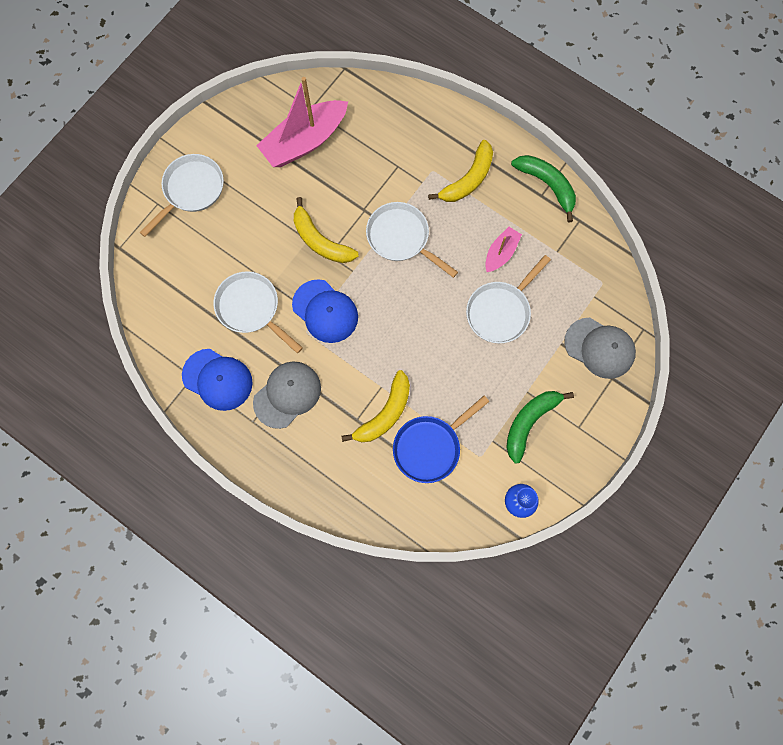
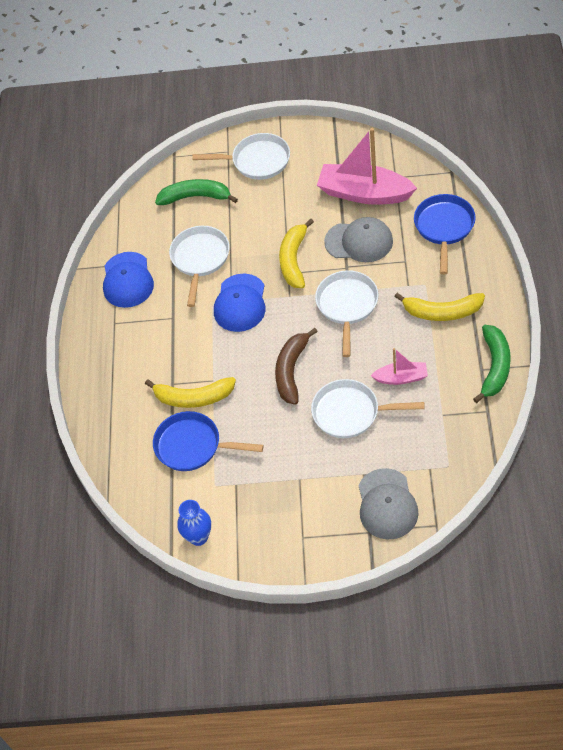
camera: 60 degrees right, 20 degrees down
grey cap [253,361,321,429] -> grey cap moved to [324,217,393,262]
green banana [506,391,574,464] -> green banana moved to [155,179,238,205]
none -> brown banana [275,328,318,405]
none -> blue pan [414,194,476,275]

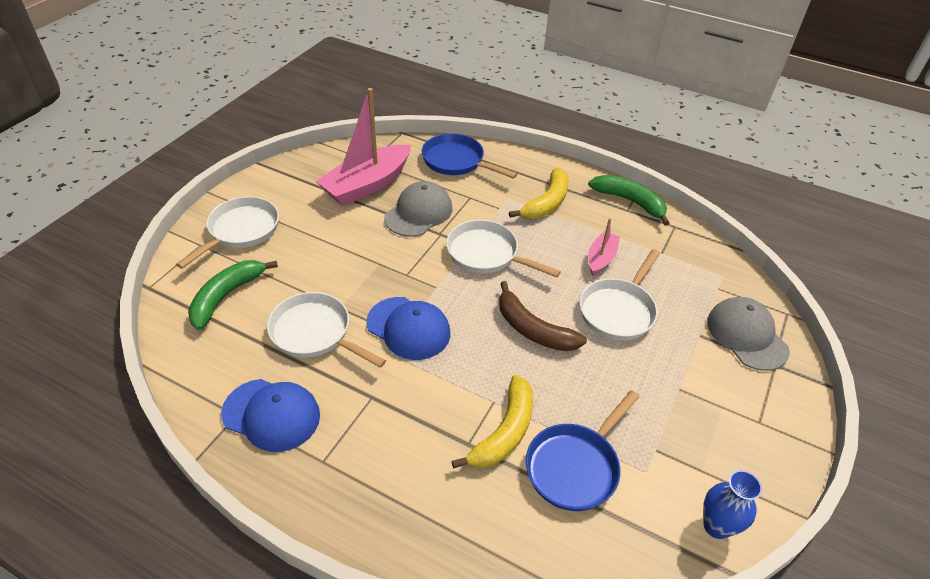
camera: 70 degrees left, 10 degrees down
yellow banana [279,219,314,288] -> none
grey cap [359,468,419,539] -> grey cap turned 135 degrees counterclockwise [707,297,790,371]

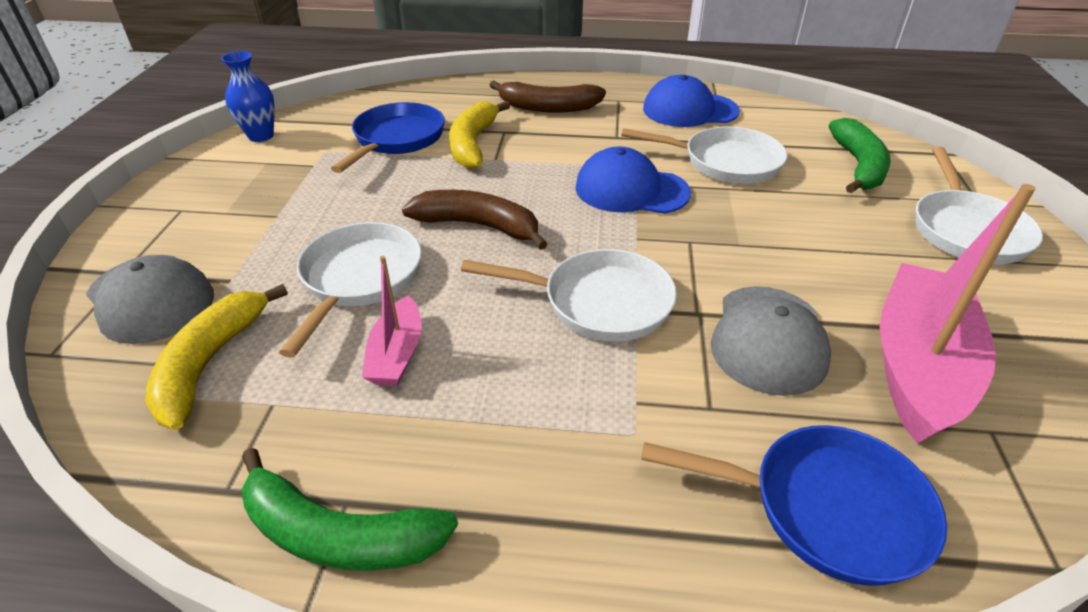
camera: 160 degrees right, 5 degrees down
yellow banana [509,168,569,219] -> yellow banana moved to [145,284,288,430]
none -> brown banana [490,80,606,113]

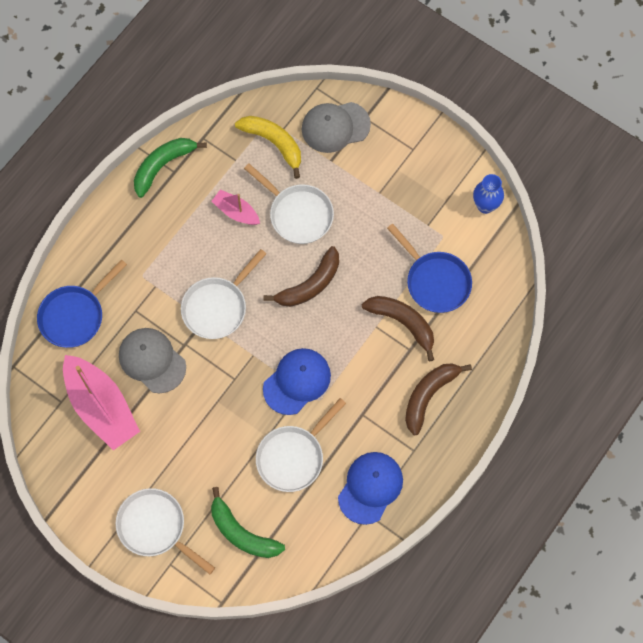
camera: 120 degrees right, 30 degrees up
yellow banana [449,101,510,169] -> brown banana [362,296,434,361]

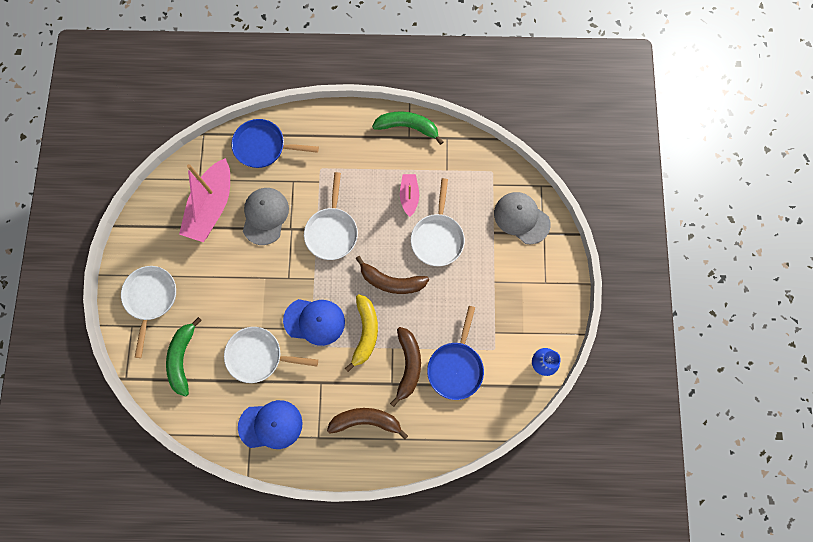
camera: 55 degrees right, 5 degrees up
white pan [181,249,266,339] -> white pan turned 90 degrees counterclockwise [304,172,358,260]
yellow banana [235,116,301,179] -> yellow banana moved to [344,294,378,372]

